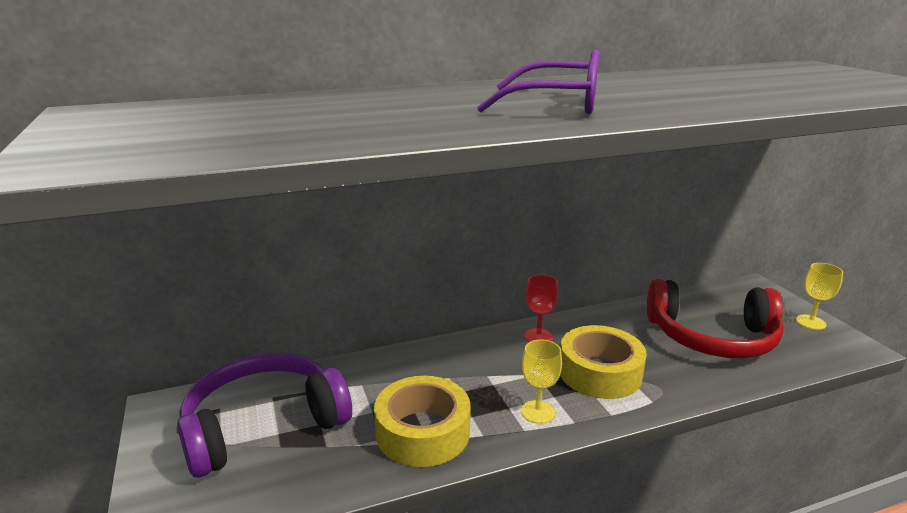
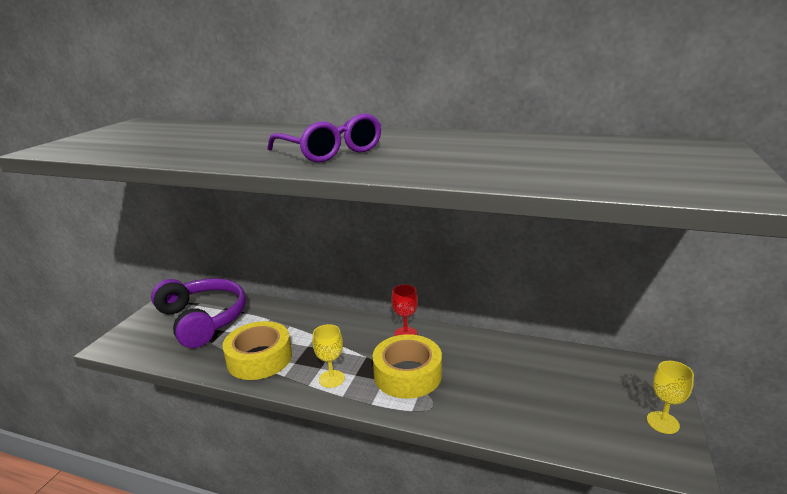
camera: 40 degrees right, 0 degrees up
purple headphones [177,353,352,478] -> purple headphones turned 45 degrees clockwise [151,278,246,348]
red headphones [647,279,784,358] -> none

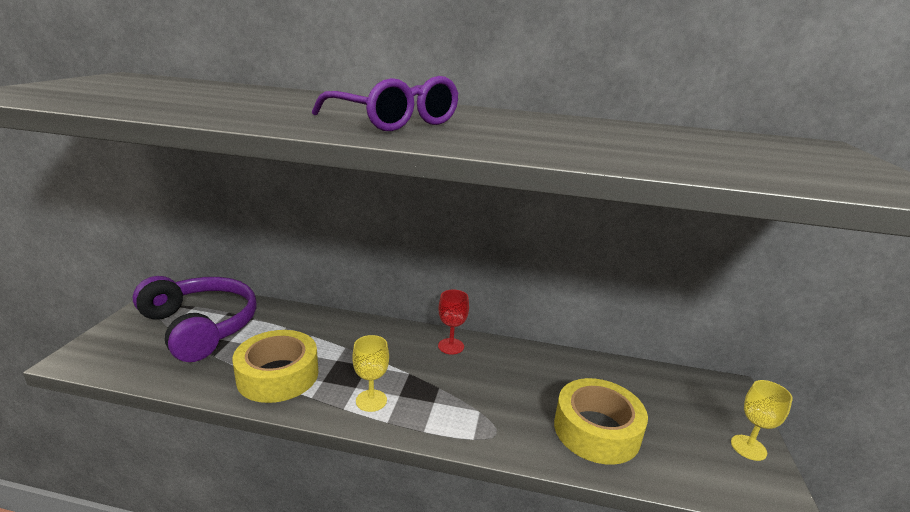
camera: 10 degrees left, 0 degrees up
yellow tape [373,334,442,399] -> yellow tape moved to [554,378,648,465]

